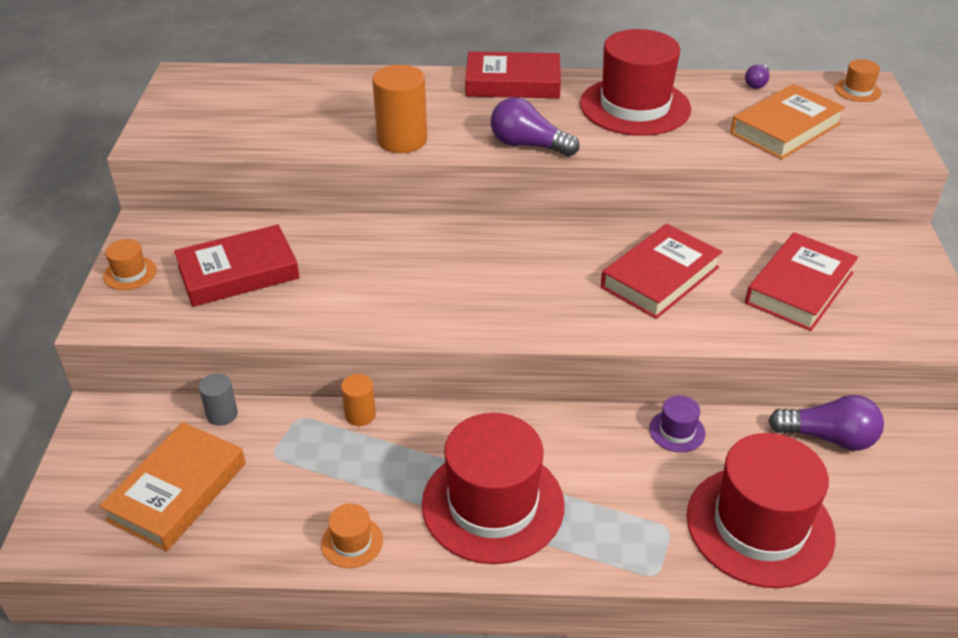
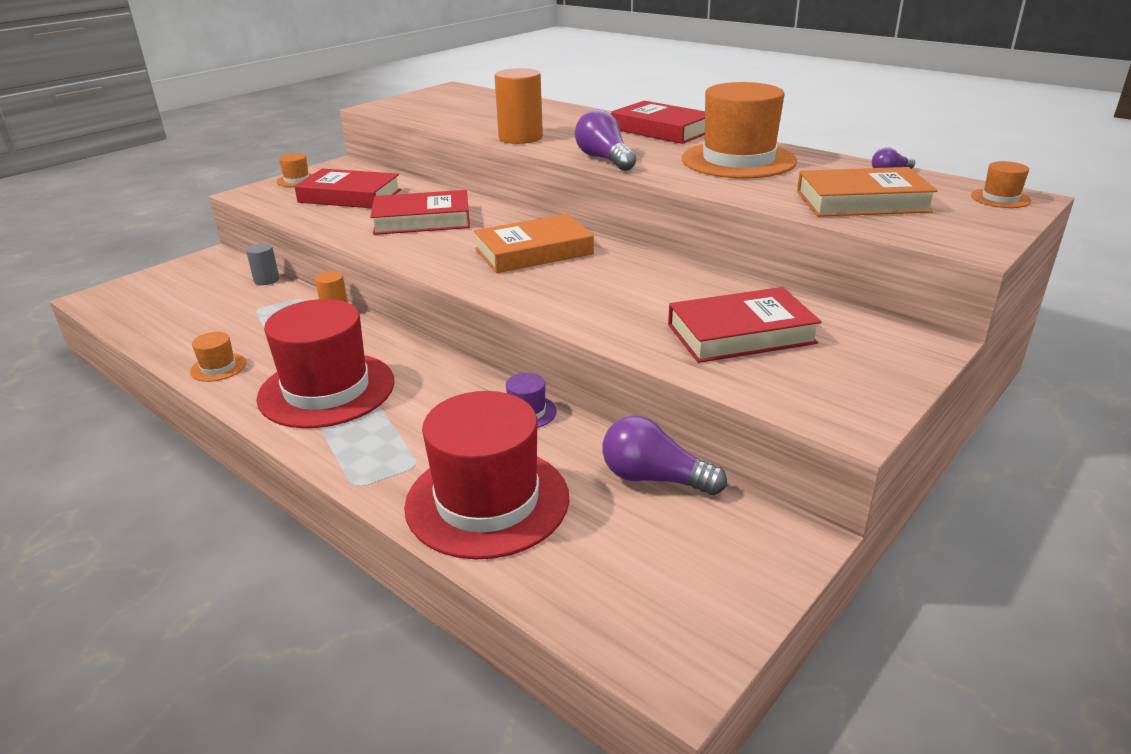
camera: 40 degrees right, 10 degrees down
orange book [99,422,246,551] -> orange book moved to [474,214,594,273]
red hat [580,29,691,136] -> orange hat [682,82,797,178]
red book [601,224,722,319] -> red book moved to [370,190,470,235]
purple light bulb [769,395,884,451] -> purple light bulb turned 150 degrees clockwise [603,416,727,495]

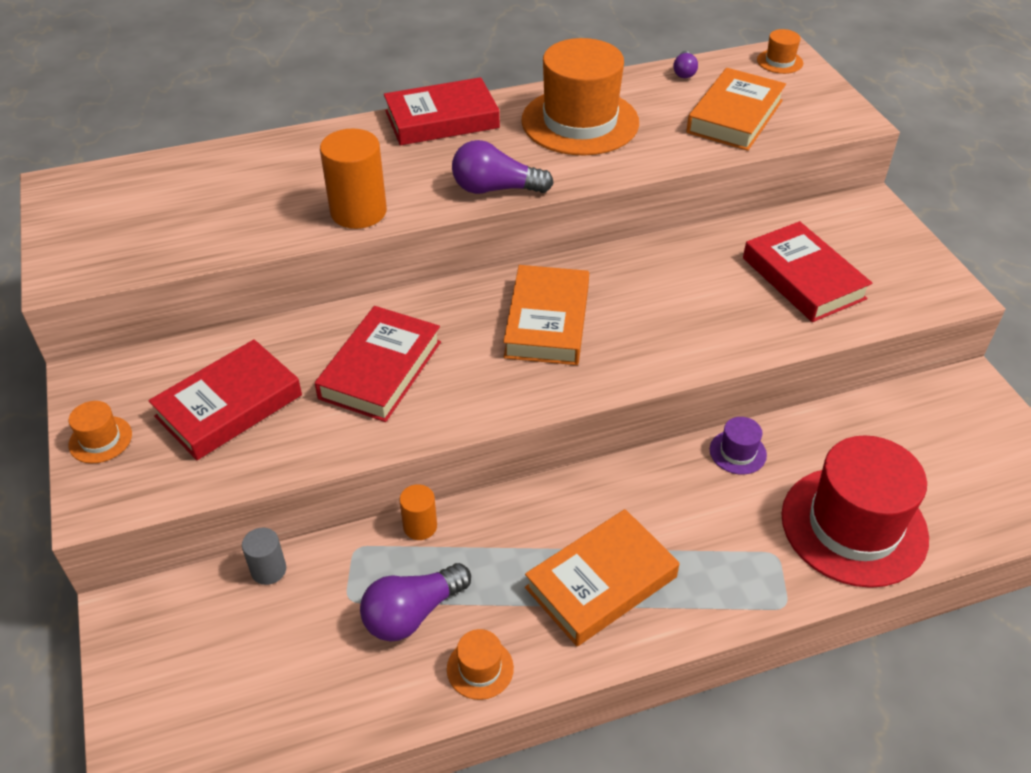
camera: 60 degrees left, 15 degrees up
red hat [256,299,395,428] -> orange book [525,509,680,646]
purple light bulb [603,416,727,495] -> purple light bulb moved to [360,563,471,642]
red book [668,287,822,363] -> red book turned 45 degrees counterclockwise [743,221,872,322]

